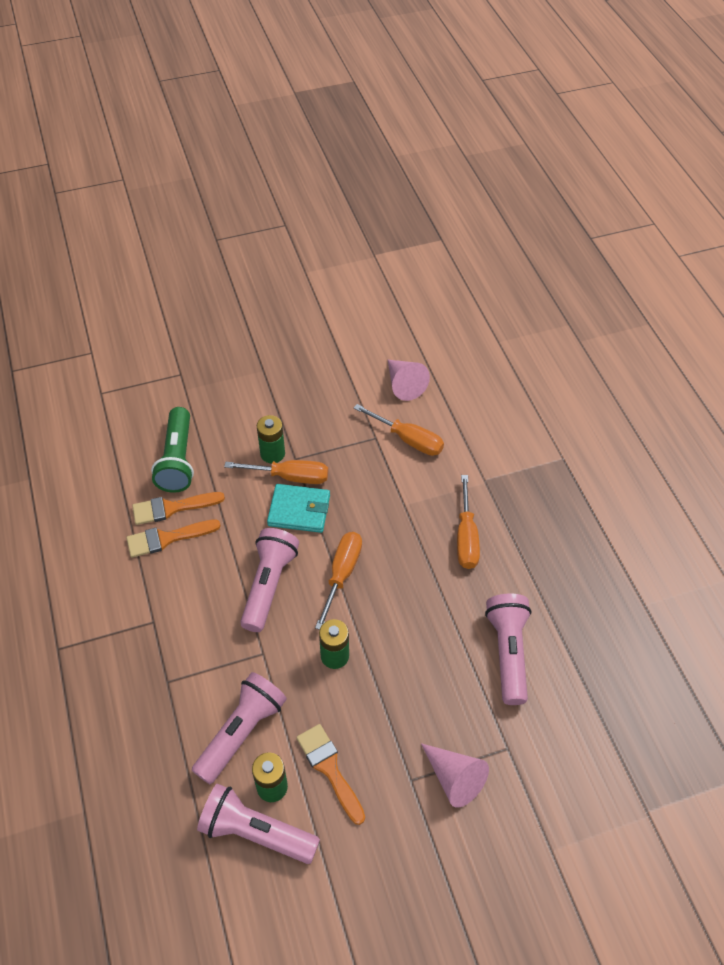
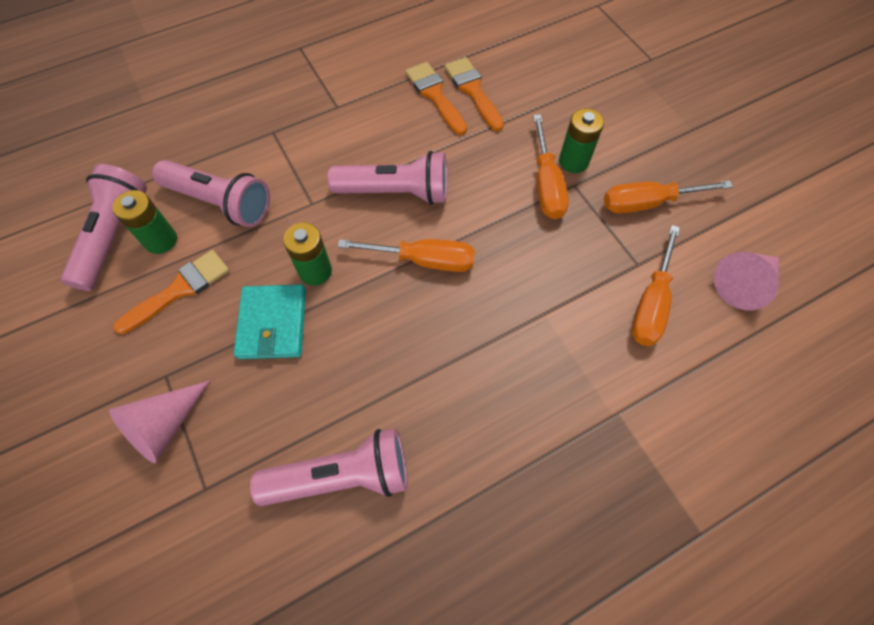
camera: 80 degrees right, 10 degrees up
green flashlight [151,407,194,493] -> none
turquoise wallet [267,484,330,533] -> turquoise wallet moved to [234,284,306,359]
orange screwdriver [457,475,480,569] -> orange screwdriver moved to [604,180,733,214]

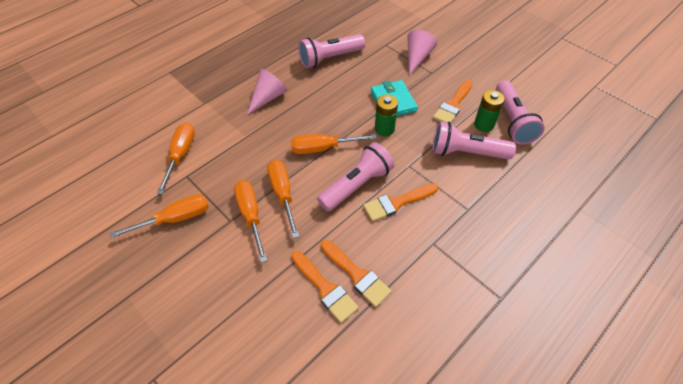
camera: 165 degrees right, 10 degrees down
pink flashlight [328,151,447,205] -> pink flashlight turned 150 degrees clockwise [317,142,394,212]
green battery [559,108,604,173] -> none
pink cone [713,252,779,310] -> pink cone moved to [247,69,287,115]
none -> orange screwdriver [268,160,299,238]
none -> orange brush [363,183,438,222]

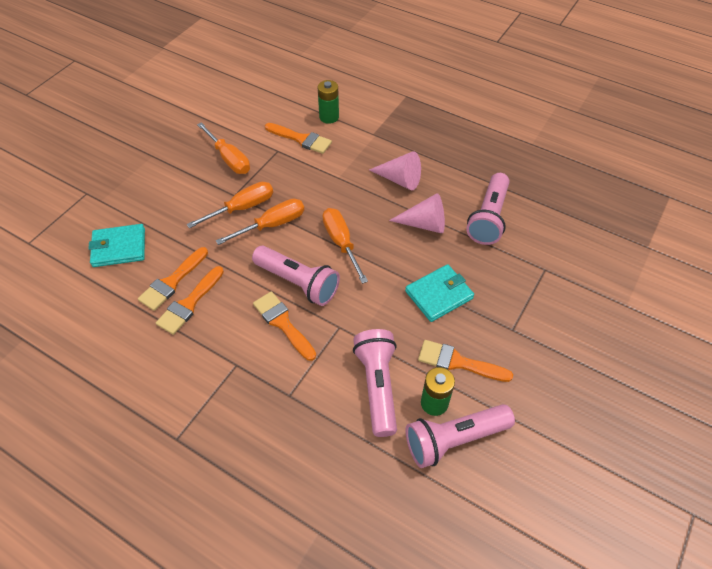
camera: 75 degrees right, 0 degrees up
orange screwdriver [157,123,195,194] -> orange brush [265,123,332,154]
pink flashlight [298,34,365,68] -> pink flashlight turned 120 degrees counterclockwise [466,173,510,245]
green battery [375,94,398,136] -> green battery moved to [318,80,339,124]
pink cone [407,30,437,75] -> pink cone moved to [389,193,445,234]
none -> turquoise wallet [88,224,145,267]

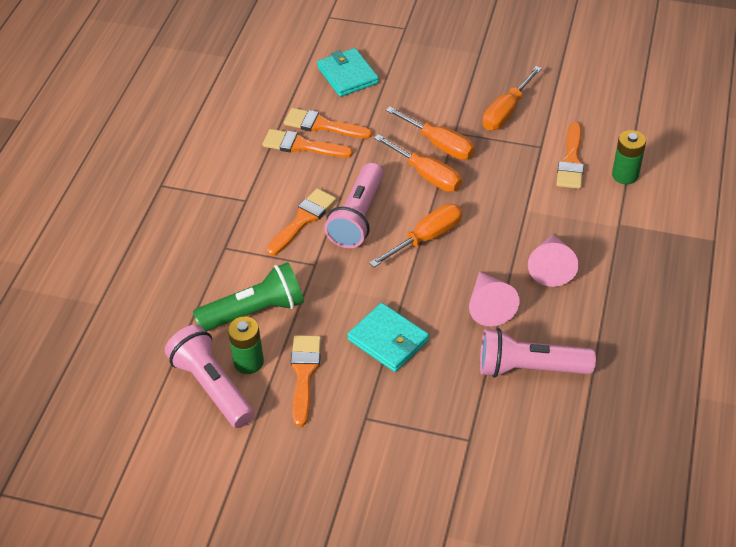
camera: 75 degrees right, 5 degrees down
pink flashlight [353,329,397,437] -> green flashlight [193,262,304,332]

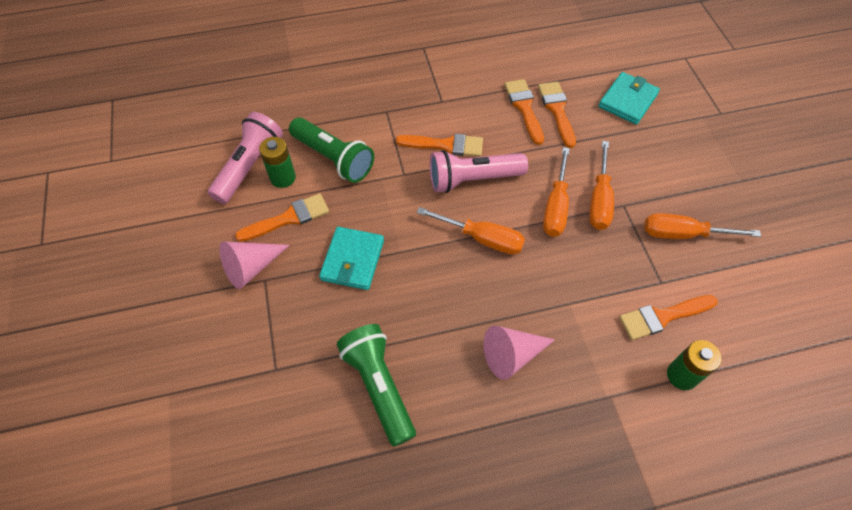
camera: 60 degrees right, 10 degrees up
pink cone [469,271,519,326] -> pink cone moved to [219,242,290,289]
pink flashlight [480,328,596,378] -> green flashlight [337,324,416,447]

